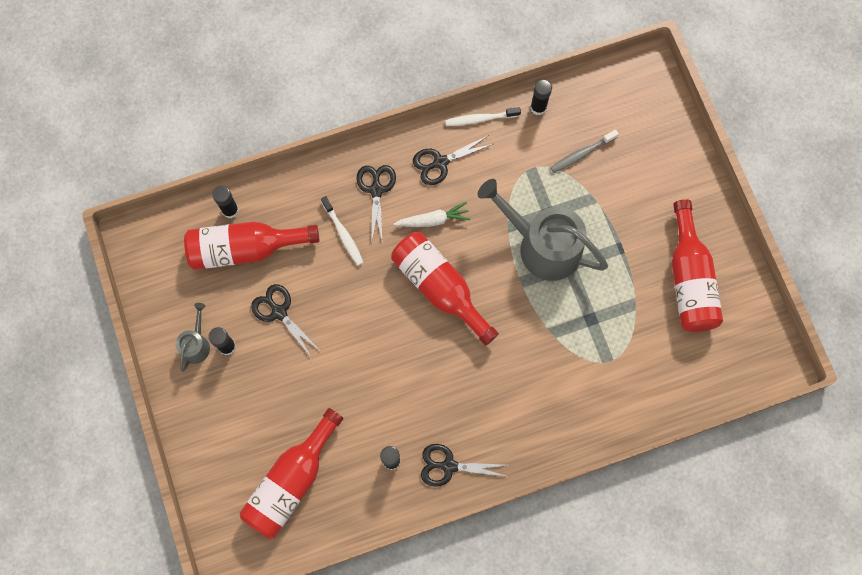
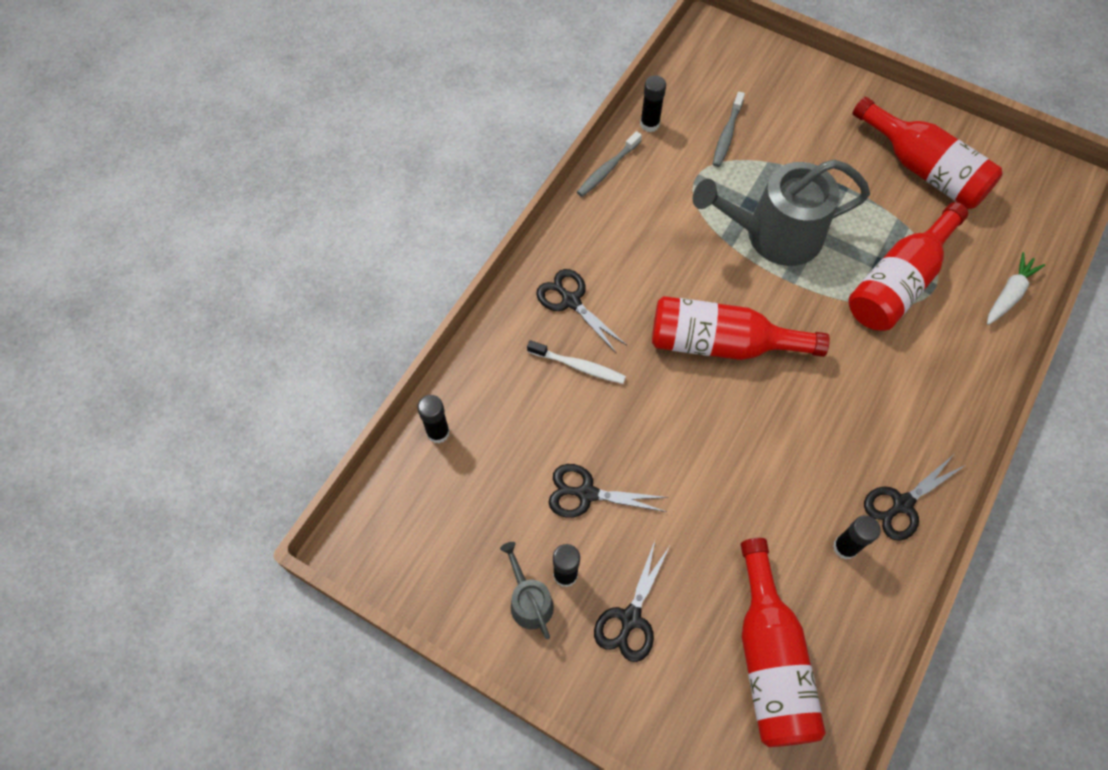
camera: 40 degrees left, 10 degrees down
red bottle [184,222,320,270] -> red bottle moved to [848,202,968,331]
white carrot [393,202,470,227] -> white carrot moved to [987,252,1045,325]
black scissors [413,135,493,185] -> black scissors moved to [594,541,670,662]
white toothbrush [445,107,521,126] -> grey toothbrush [577,131,642,197]

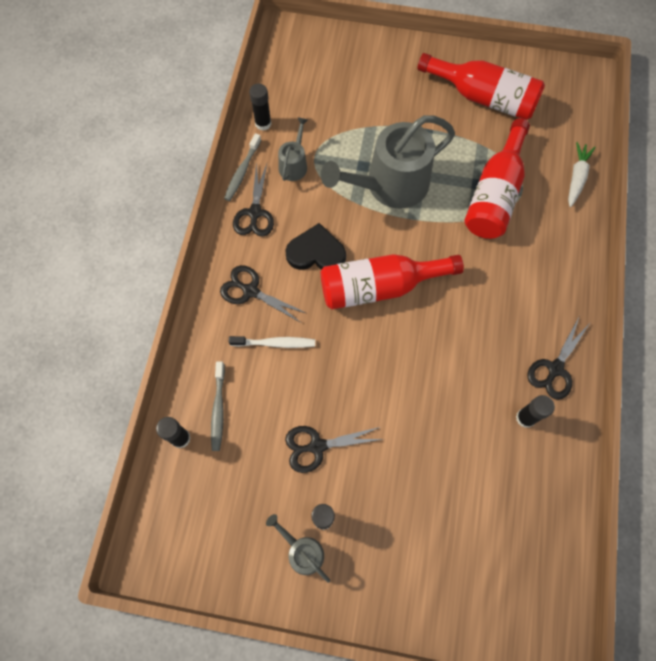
camera: 20 degrees left, 5 degrees up
black scissors [594,541,670,662] -> black scissors moved to [233,163,274,237]
grey toothbrush [713,92,745,167] -> grey toothbrush moved to [211,361,225,451]
red bottle [741,538,826,747] -> none
none -> grey watering can [278,117,308,181]
none -> black heart [285,223,346,270]

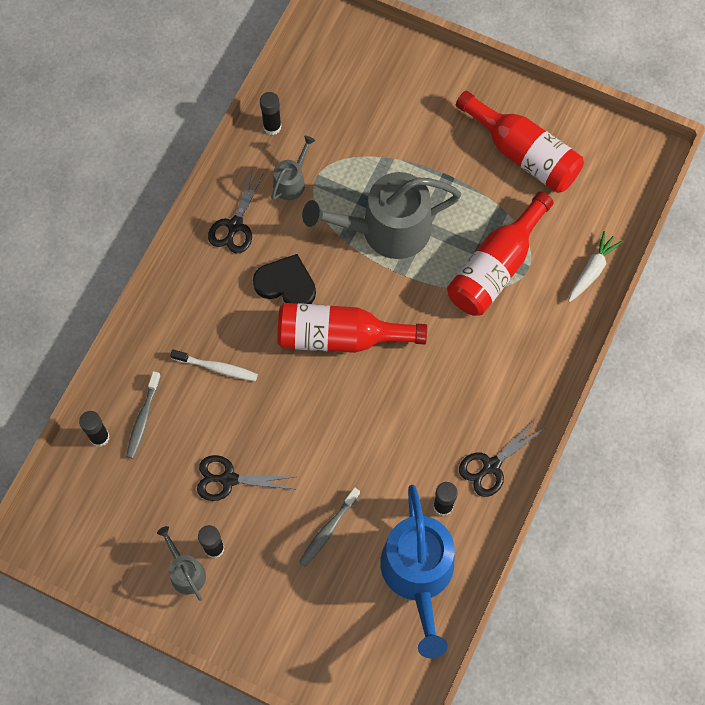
camera: 15 degrees right, 0 degrees up
black scissors [220,265,306,323] -> none
grey toothbrush [224,133,261,201] -> grey toothbrush moved to [299,487,360,567]
none -> blue watering can [380,485,455,658]

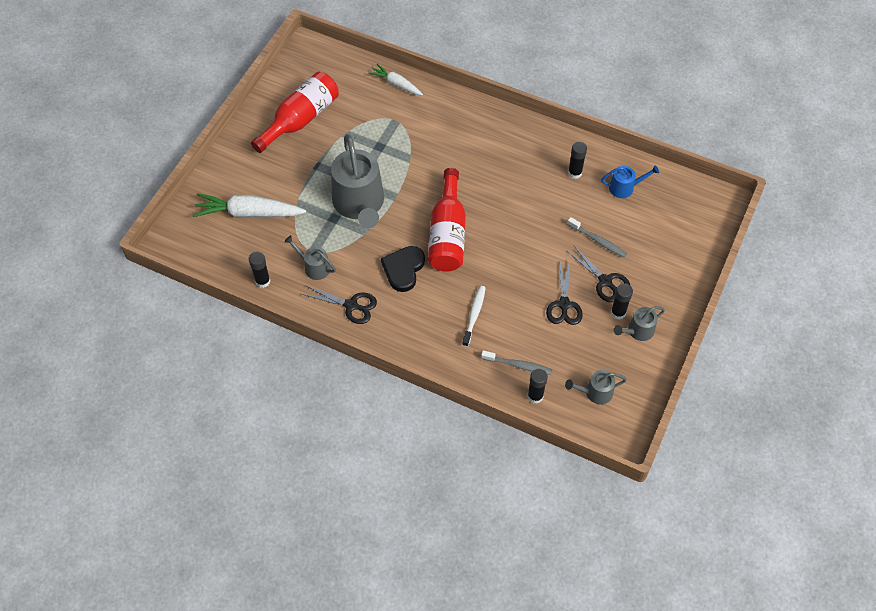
camera: 90 degrees left, 10 degrees down
blue watering can [380,485,455,658] -> blue watering can [601,165,659,198], size x0.47
red bottle [447,192,553,316] -> none
black scissors [459,421,545,497] -> black scissors moved to [567,246,630,302]
none -> white carrot [193,193,306,218]
none -> grey watering can [565,370,627,404]

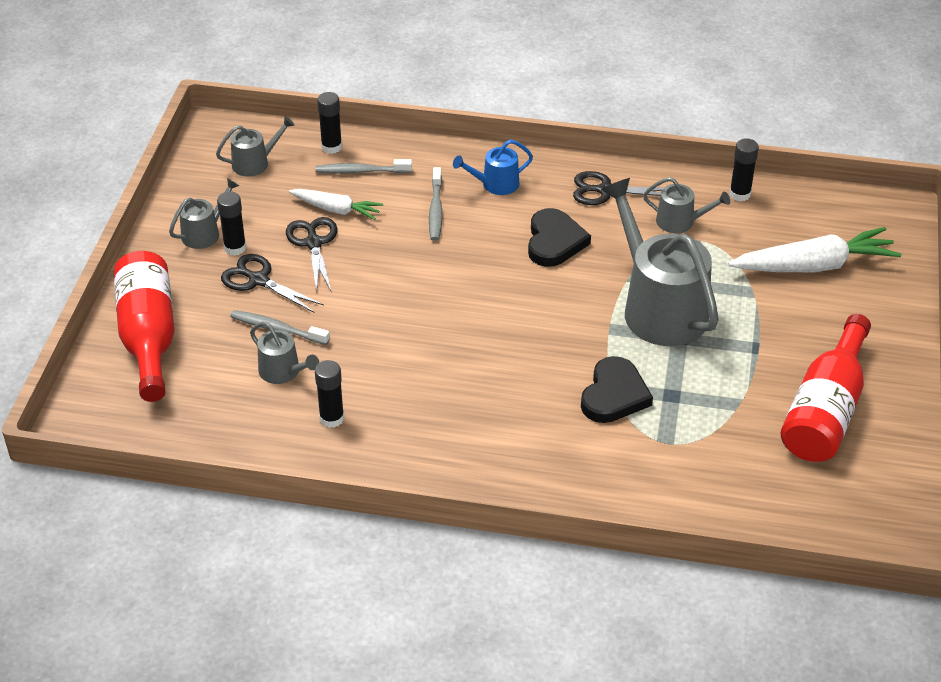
camera: 165 degrees right, 15 degrees down
white carrot [369,64,423,95] -> white carrot moved to [289,189,383,220]
red bottle [428,168,466,272] -> red bottle moved to [114,251,175,402]
white toothbrush [462,286,486,347] -> grey toothbrush [429,167,443,241]
blue watering can [601,165,659,198] -> blue watering can moved to [453,139,533,195]
none -> grey watering can [250,322,319,384]
none -> black heart [581,356,653,423]

